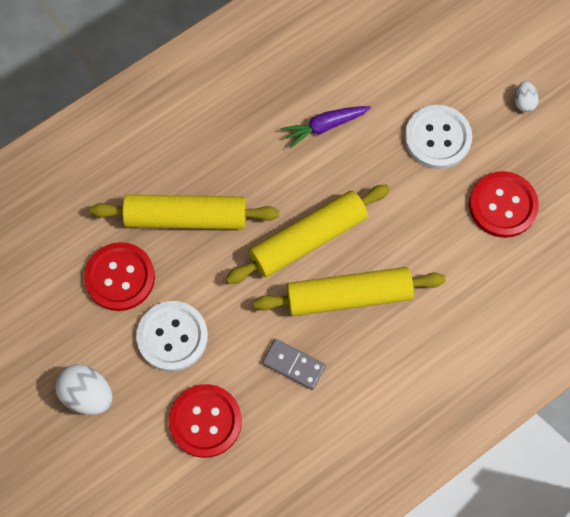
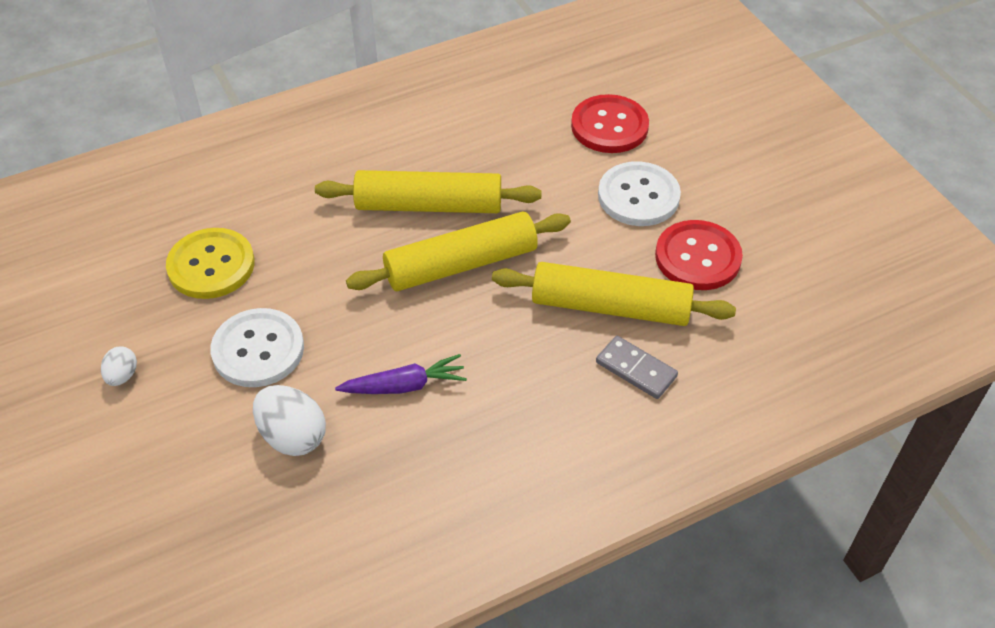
camera: 170 degrees left, 20 degrees down
white egg [55,364,113,414] -> white egg moved to [253,385,326,456]
grey domino [262,339,326,390] -> grey domino moved to [596,336,678,399]
red button [469,171,539,238] -> yellow button [166,228,255,299]

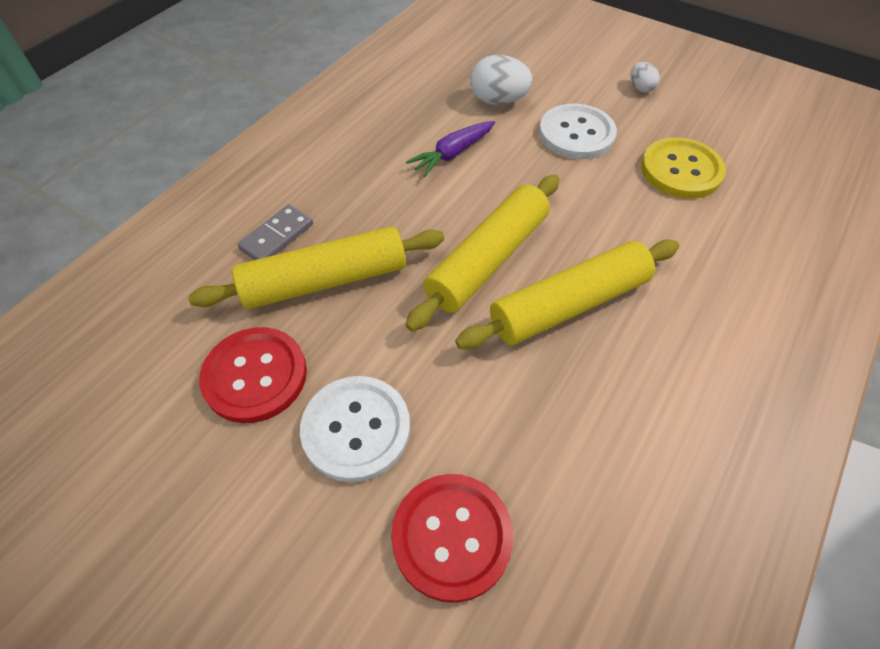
camera: 150 degrees right, 5 degrees up
grey domino [596,336,678,399] -> grey domino turned 60 degrees counterclockwise [237,204,313,260]

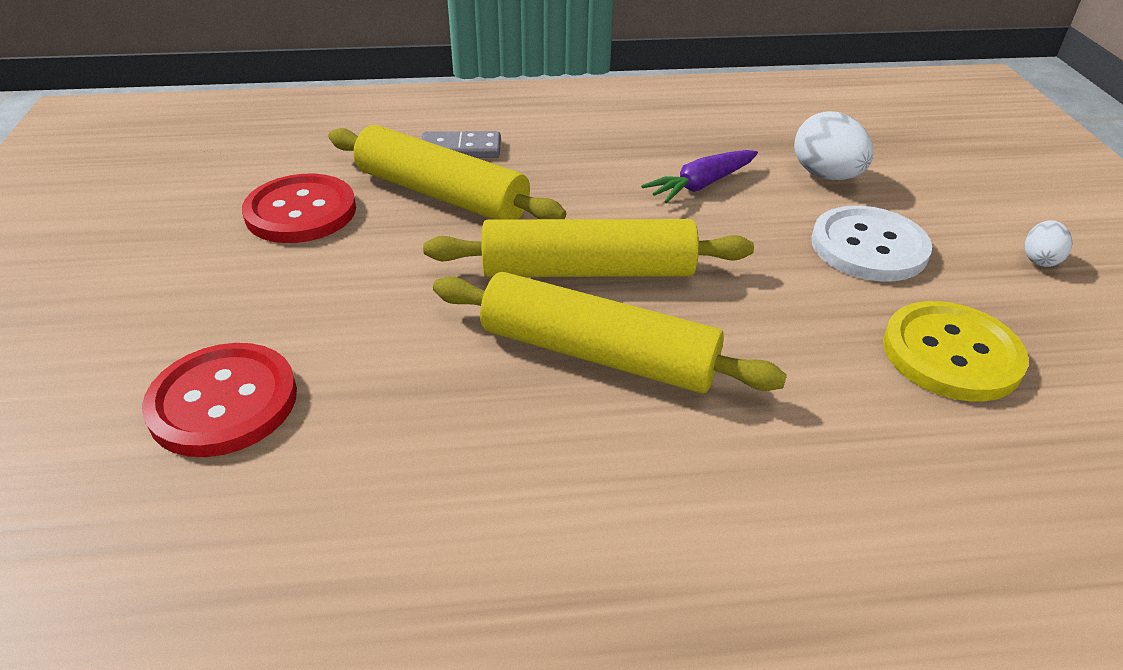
camera: 50 degrees right, 15 degrees down
white button [300,376,410,482] -> none
purple carrot [406,121,495,177] -> purple carrot turned 45 degrees counterclockwise [641,150,758,203]

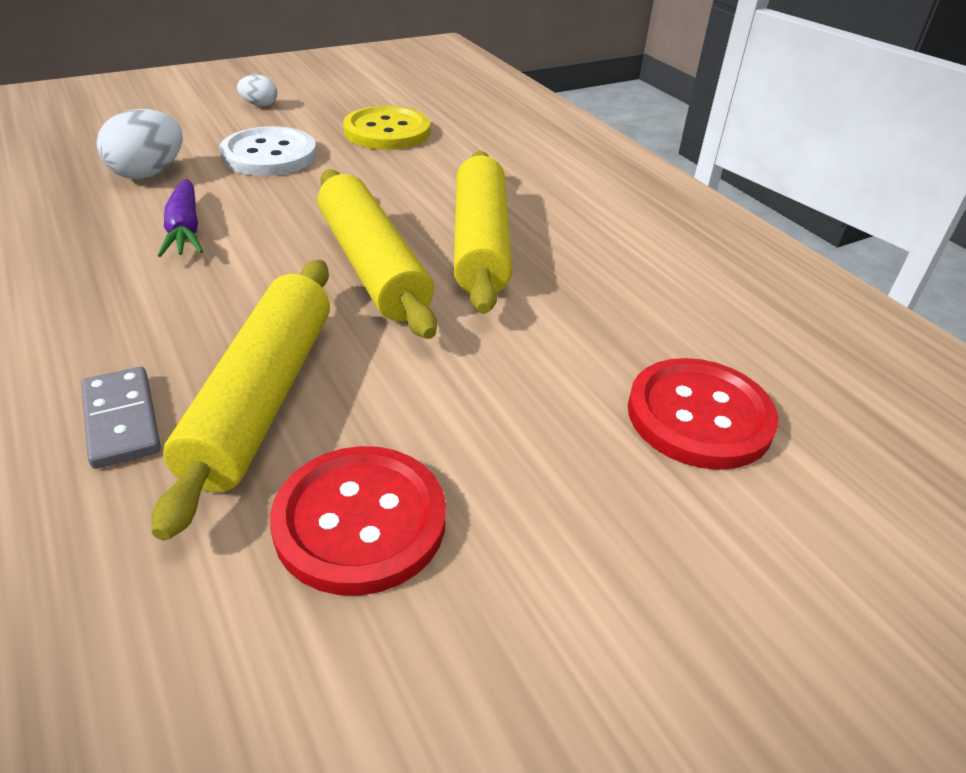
camera: 115 degrees left, 0 degrees up
purple carrot [641,150,758,203] -> purple carrot turned 45 degrees clockwise [158,179,203,257]

